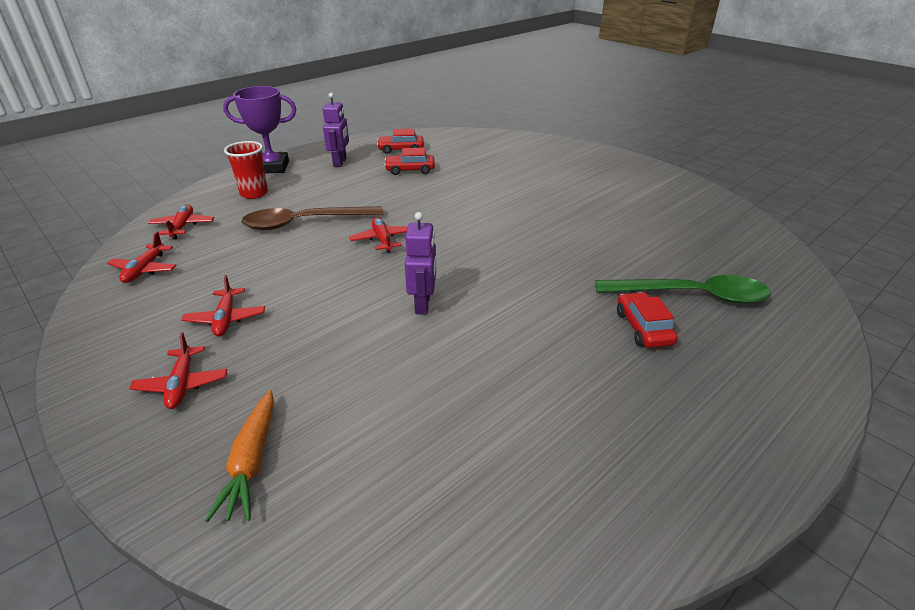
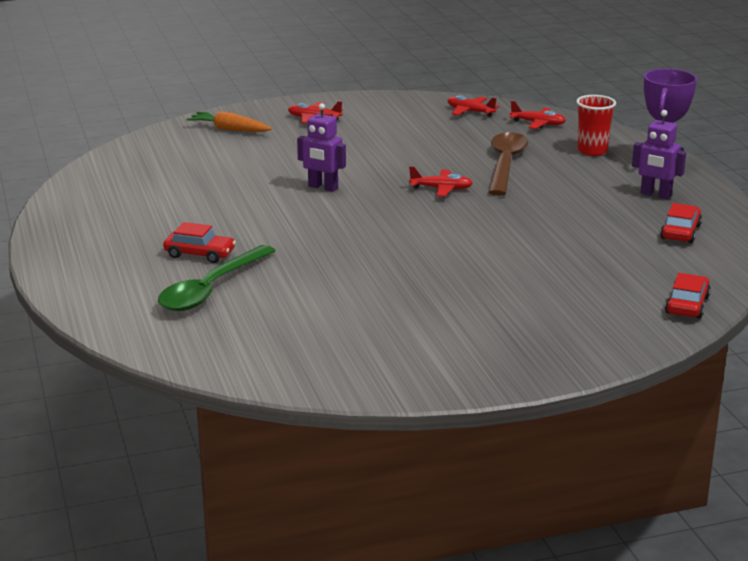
camera: 115 degrees right, 10 degrees down
red plane [182,275,265,337] -> none
red car [384,148,435,175] -> red car moved to [665,273,711,319]

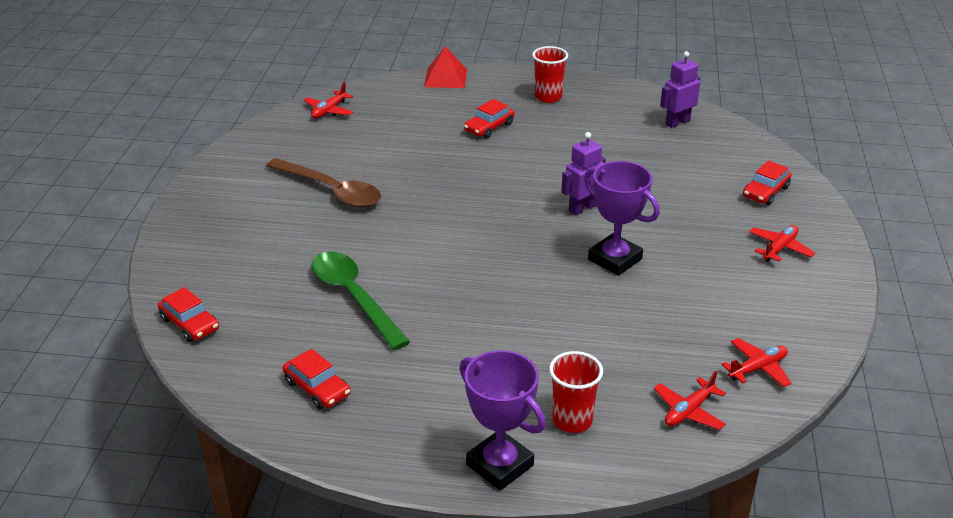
camera: 115 degrees right, 10 degrees up
green spoon [158,245,276,311] -> green spoon moved to [311,252,410,350]
orange carrot [186,111,272,132] -> red car [743,161,791,205]
red plane [409,166,473,197] -> red plane moved to [304,82,354,119]
brown spoon [488,132,528,196] -> brown spoon moved to [266,158,381,207]
purple robot [632,110,686,199] -> purple robot moved to [660,51,700,128]
none -> red pyramid [424,46,467,88]
none -> red cup [532,46,568,103]
none -> purple trophy [584,161,660,276]

